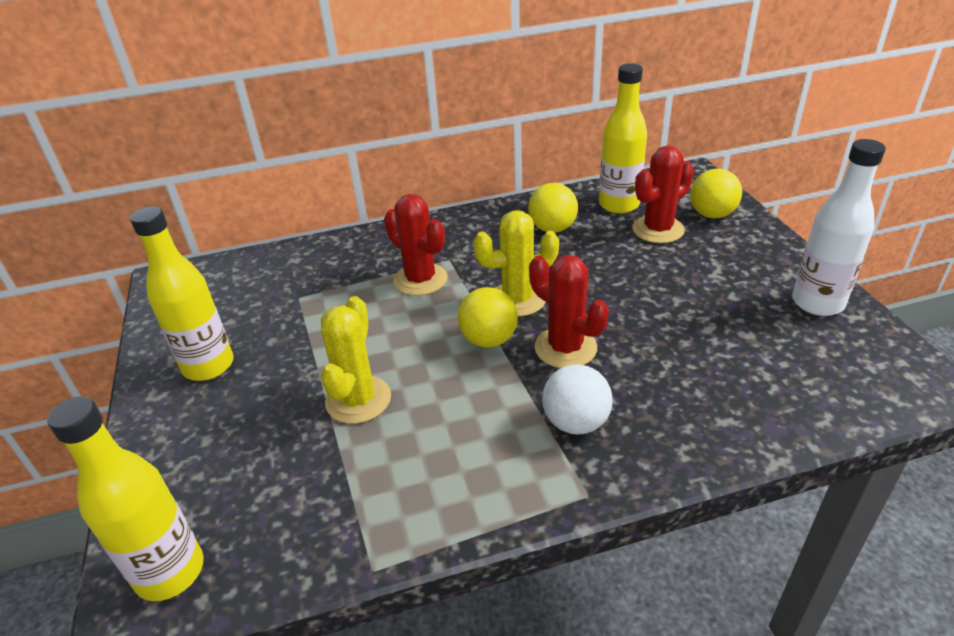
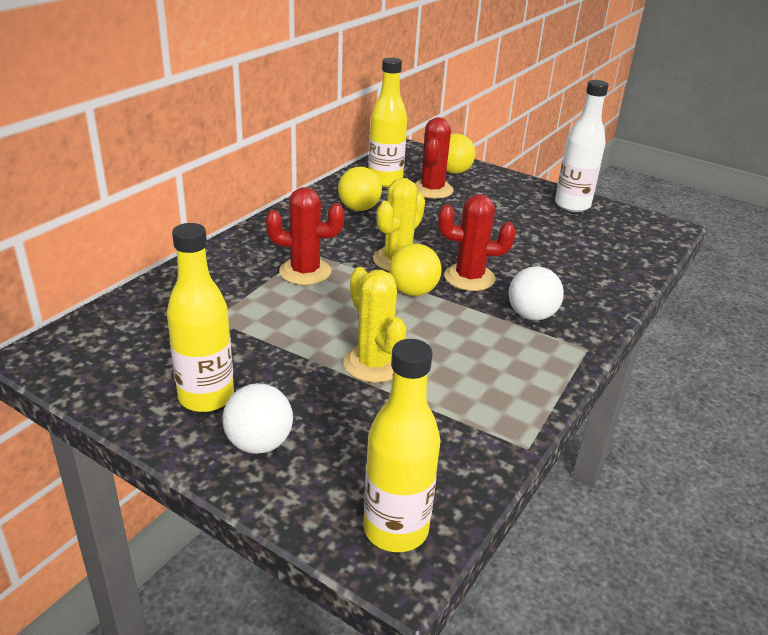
camera: 45 degrees left, 5 degrees down
none -> white ball [222,383,293,454]

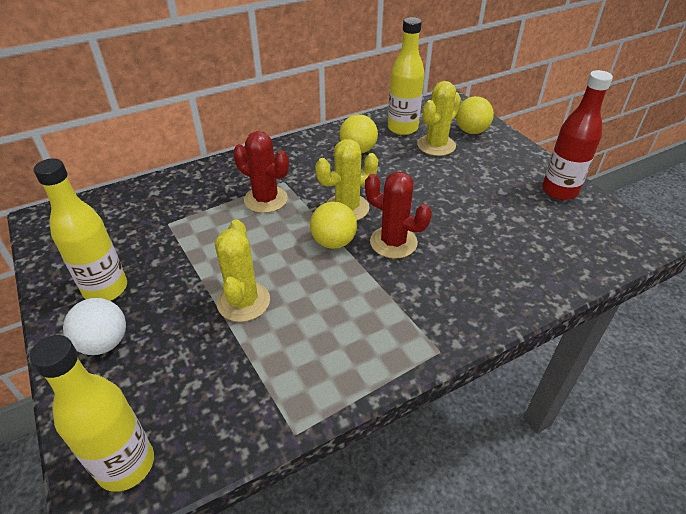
camera: 30 degrees right, 10 degrees up
red cactus [415,117,454,199] -> yellow cactus [417,81,461,156]
white ball [509,266,564,320] -> none
white bottle [555,80,609,212] -> red bottle [542,70,613,200]

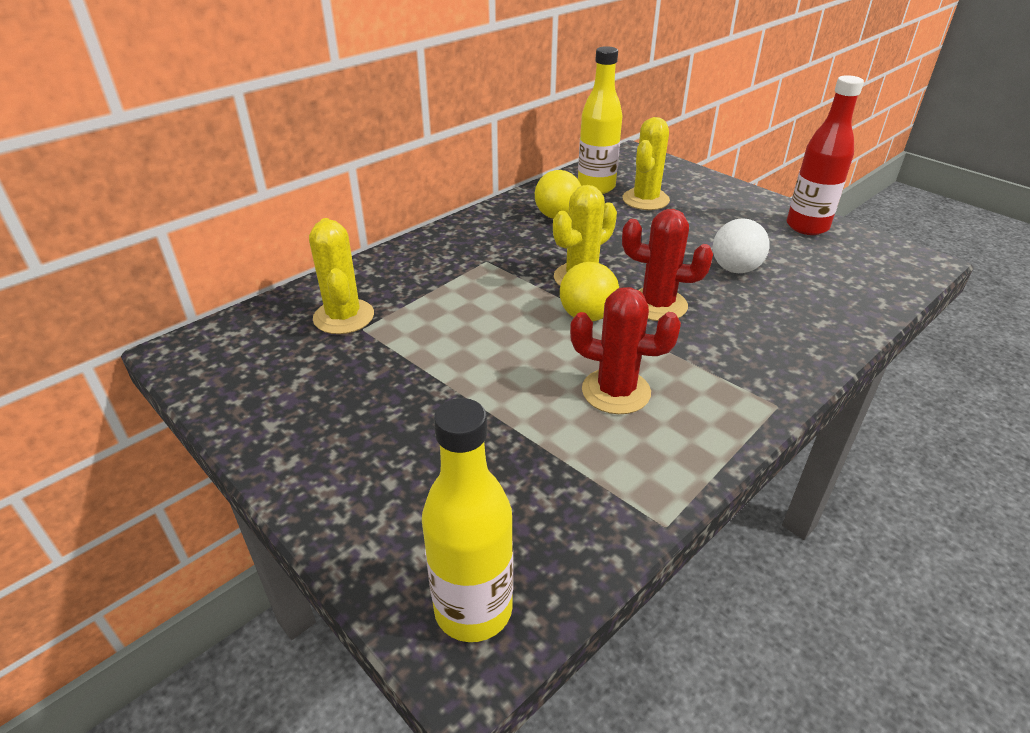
camera: 15 degrees left, 5 degrees down
yellow bottle [34,158,127,301] -> none
white ball [63,298,126,355] -> white ball moved to [713,218,770,273]
yellow cactus [215,219,270,322] -> yellow cactus moved to [309,218,374,334]
red cactus [233,131,289,213] -> red cactus moved to [570,287,681,414]
yellow ball [456,96,494,134] -> none

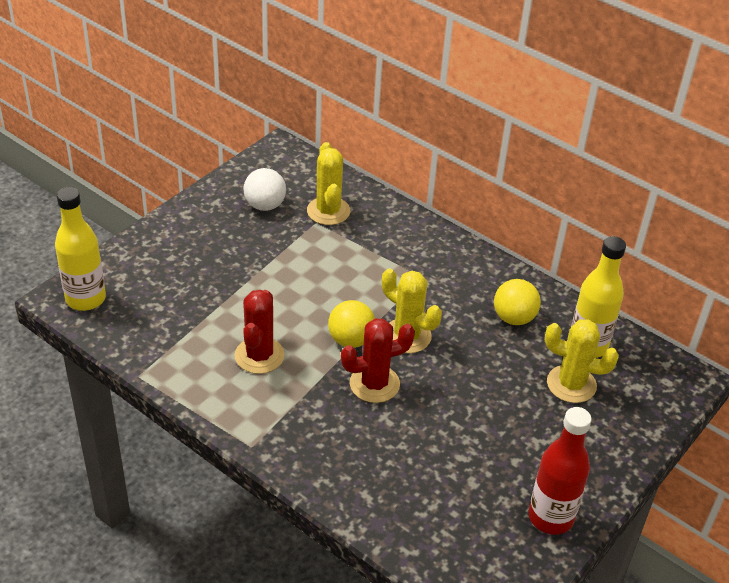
camera: 80 degrees right, 5 degrees up
yellow cactus [309,218,374,334] -> yellow cactus turned 75 degrees counterclockwise [307,142,350,225]
red cactus [622,209,713,321] -> red cactus turned 60 degrees clockwise [341,318,415,403]
white ball [713,218,770,273] -> white ball moved to [243,168,286,211]

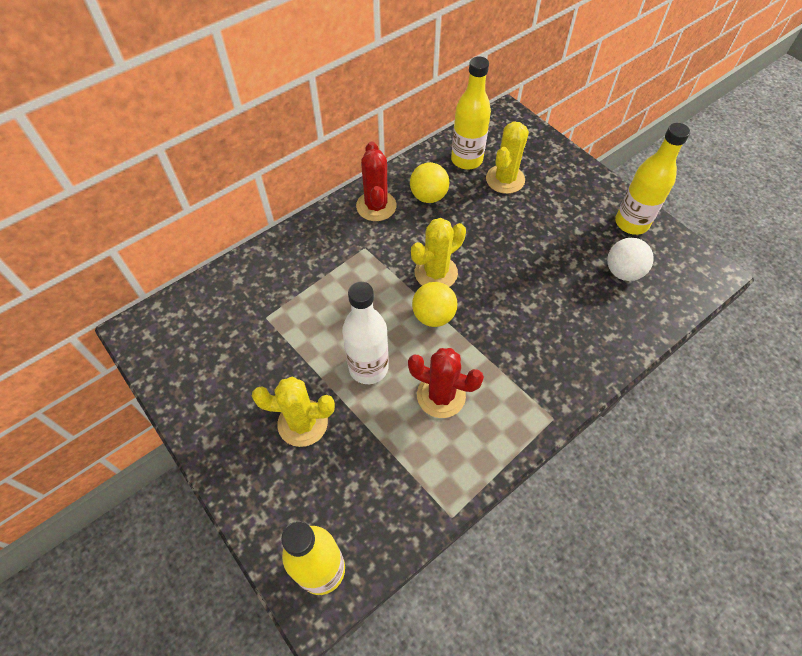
camera: 75 degrees left, 15 degrees up
white ball [243,168,286,211] -> white ball moved to [607,238,654,281]
yellow cactus [307,142,350,225] -> yellow cactus moved to [252,376,335,447]
red cactus [341,318,415,403] -> red cactus moved to [356,141,397,221]
red bottle [528,407,592,535] -> yellow bottle [615,123,690,235]
none -> white bottle [342,282,389,384]

